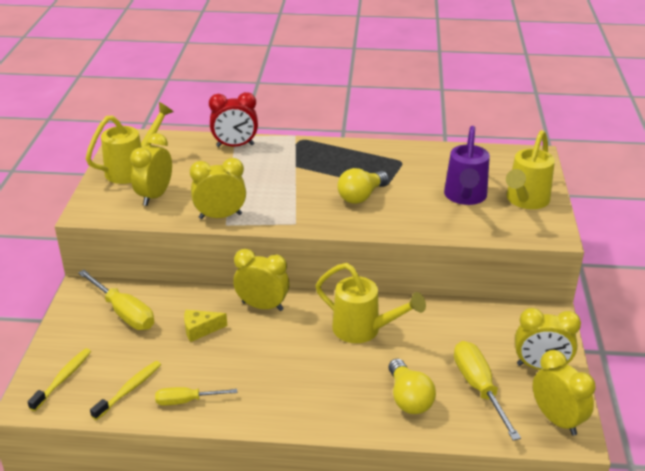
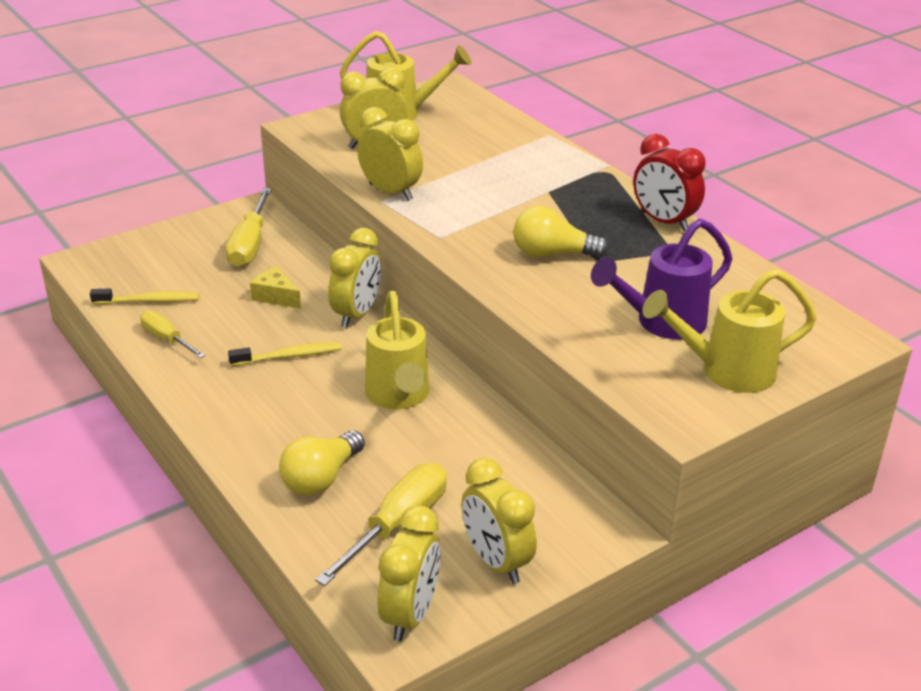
camera: 50 degrees right, 0 degrees up
yellow toothbrush [27,348,91,411] -> yellow toothbrush moved to [228,342,342,366]
red clock [209,92,258,147] -> red clock moved to [633,134,706,231]
yellow clock [233,249,290,311] -> yellow clock turned 45 degrees clockwise [328,228,381,328]

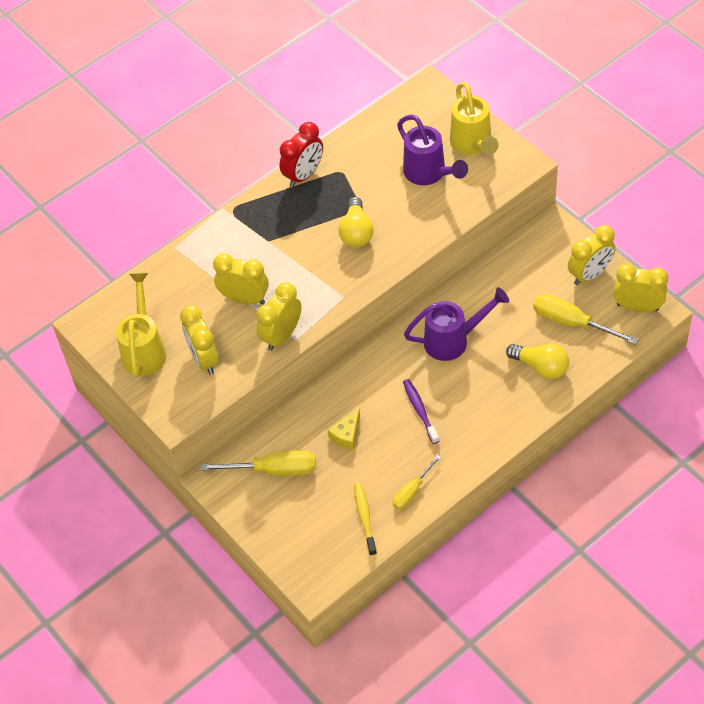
camera: 90 degrees left, 20 degrees up
yellow toothbrush [228,342,342,366] -> purple toothbrush [403,379,439,444]
yellow clock [328,228,381,328] -> yellow clock moved to [213,253,269,305]
yellow watering can [365,291,430,409] -> purple watering can [404,287,509,361]

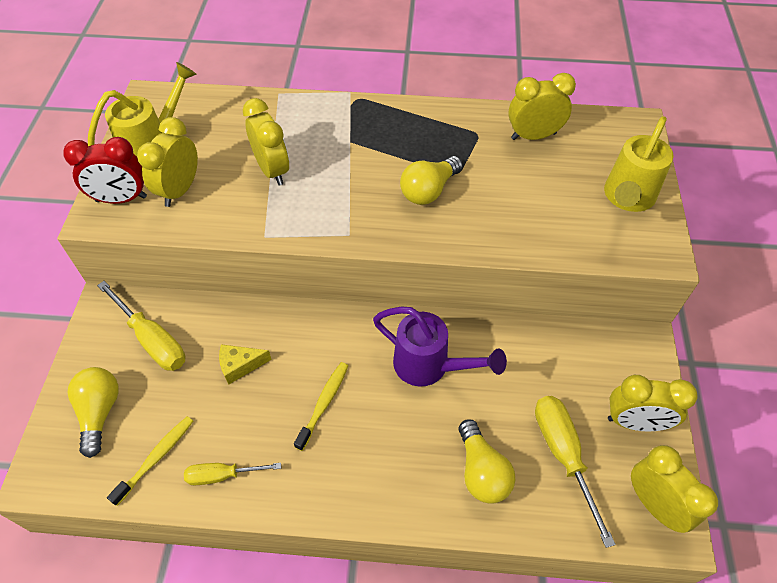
camera: 40 degrees right, 0 degrees up
yellow clock [256,282,301,351] -> yellow clock moved to [508,73,576,140]
red clock [279,122,323,187] -> red clock moved to [63,137,147,204]
purple watering can [397,115,468,185] -> none
purple toothbrush [403,379,439,444] -> yellow toothbrush [294,362,348,451]
none -> yellow light bulb [67,367,119,458]

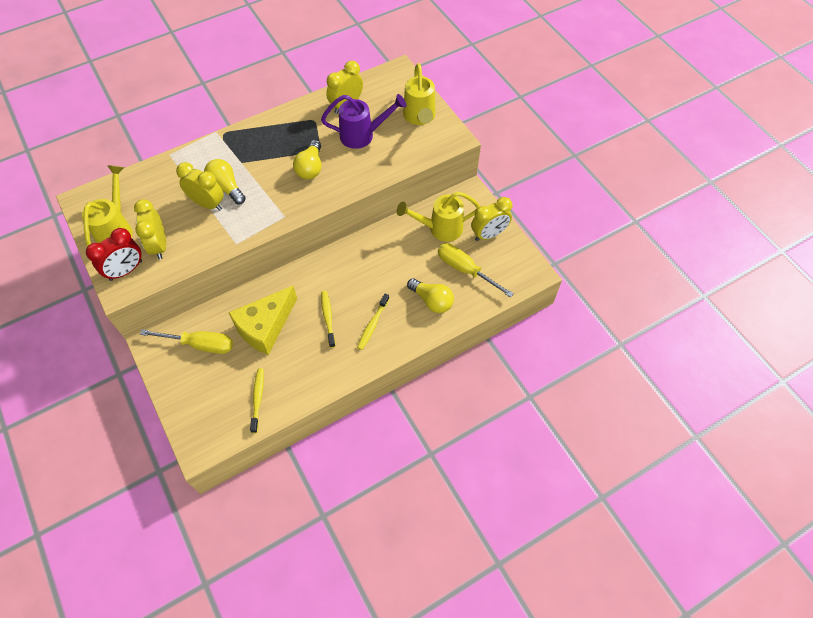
camera: 35 degrees left, 5 degrees up
yellow light bulb [67,367,119,458] -> yellow light bulb moved to [204,159,246,204]
yellow screwdriver [184,463,281,485] -> none
yellow cheese [219,344,272,384] -> yellow cheese [228,285,297,355], size x2.12
purple watering can [373,306,507,387] -> purple watering can moved to [321,94,406,149]
yellow clock [631,445,718,533] -> none
none -> yellow toothbrush [357,293,389,350]
none -> yellow watering can [397,192,480,242]

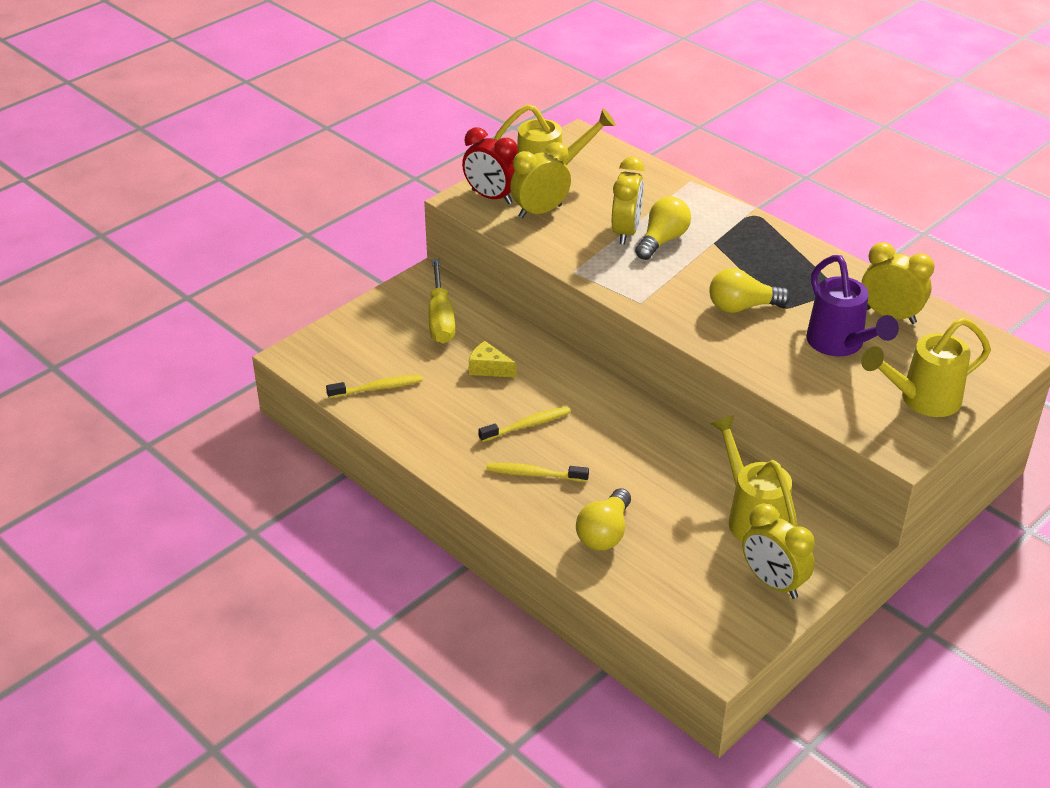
camera: 75 degrees right, 20 degrees down
yellow cheese [228,285,297,355] -> yellow cheese [469,341,516,378], size x0.47
yellow screwdriver [438,243,514,298] -> none

